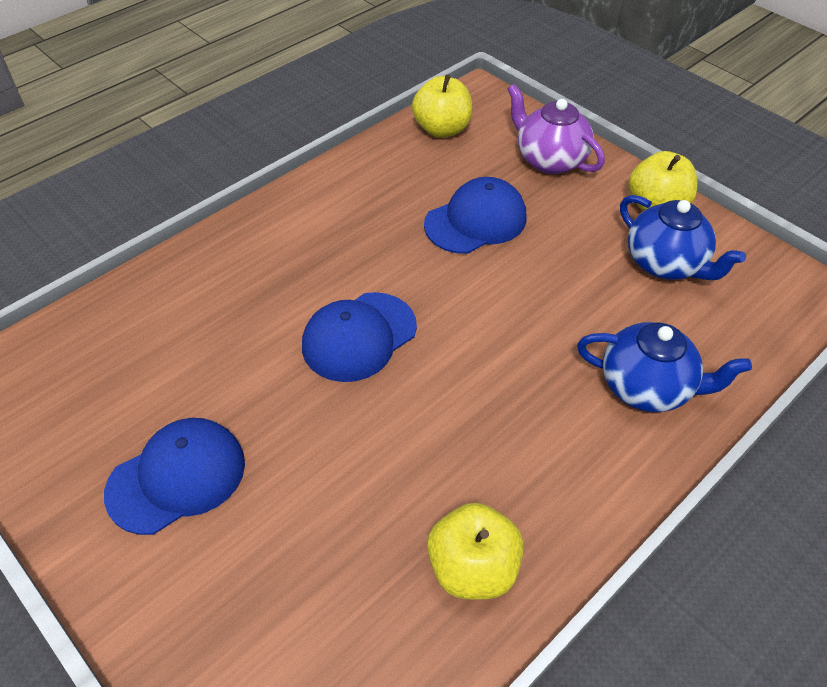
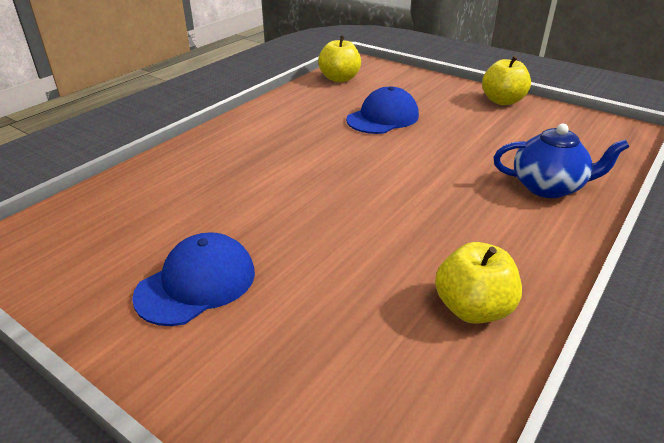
camera: 10 degrees left, 15 degrees down
blue cap [302,292,417,382] -> none
purple teapot [508,84,605,174] -> none
blue teapot [620,195,746,280] -> none

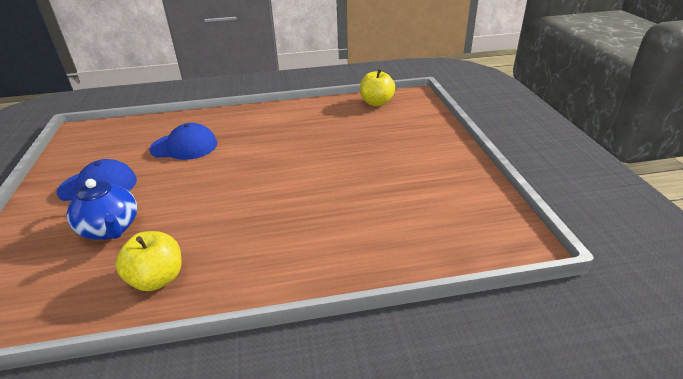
camera: 45 degrees right, 0 degrees up
blue cap [346,86,419,134] -> blue cap moved to [149,123,217,160]
yellow apple [482,56,531,105] -> none
blue teapot [493,124,629,198] -> blue teapot moved to [67,179,137,240]

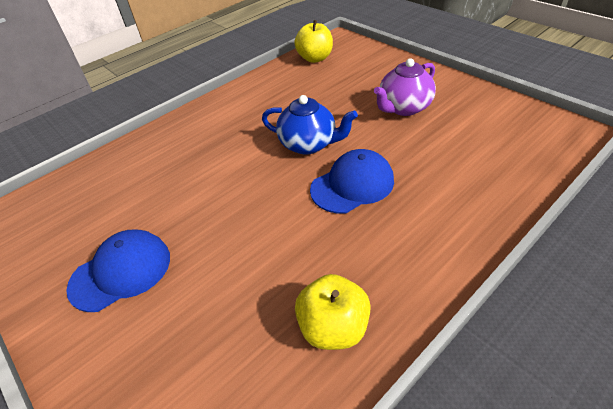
camera: 30 degrees left, 10 degrees up
blue teapot [67,179,137,240] -> blue teapot moved to [262,95,358,155]
blue cap [149,123,217,160] -> blue cap moved to [310,149,394,214]
none -> purple teapot [374,58,436,116]

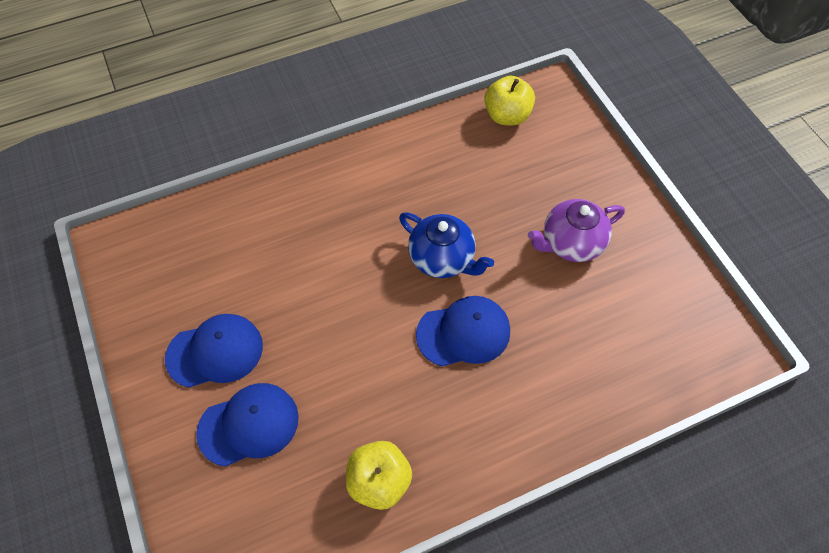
camera: 15 degrees right, 15 degrees up
none -> blue cap [196,383,299,467]

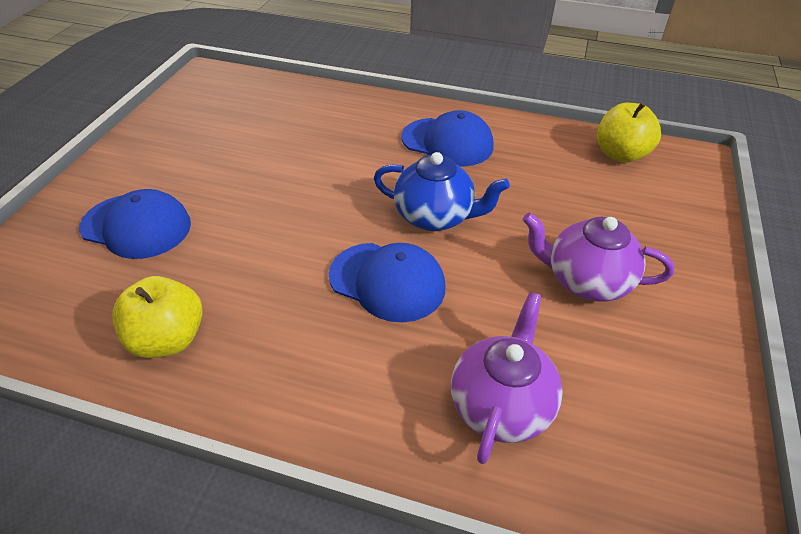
camera: 40 degrees right, 15 degrees down
blue cap [165,314,263,388] -> blue cap moved to [402,110,494,167]
blue teapot [399,212,494,278] -> blue teapot turned 60 degrees counterclockwise [374,152,510,231]
none -> purple teapot [451,292,563,464]

